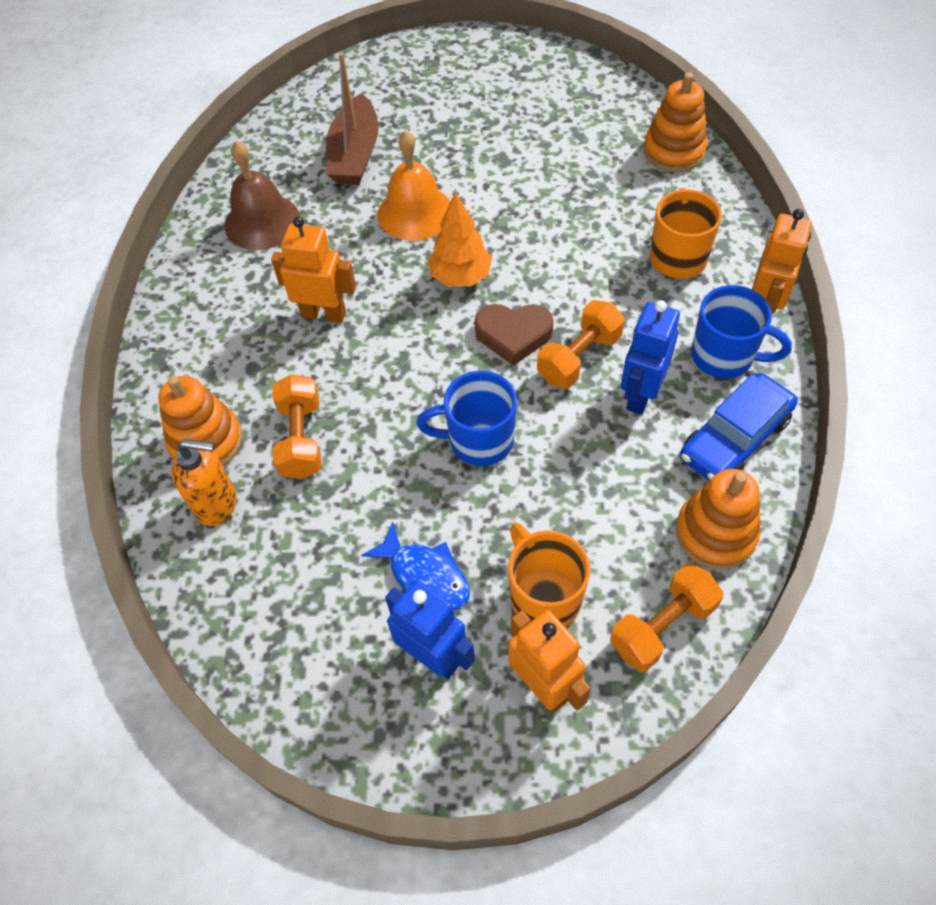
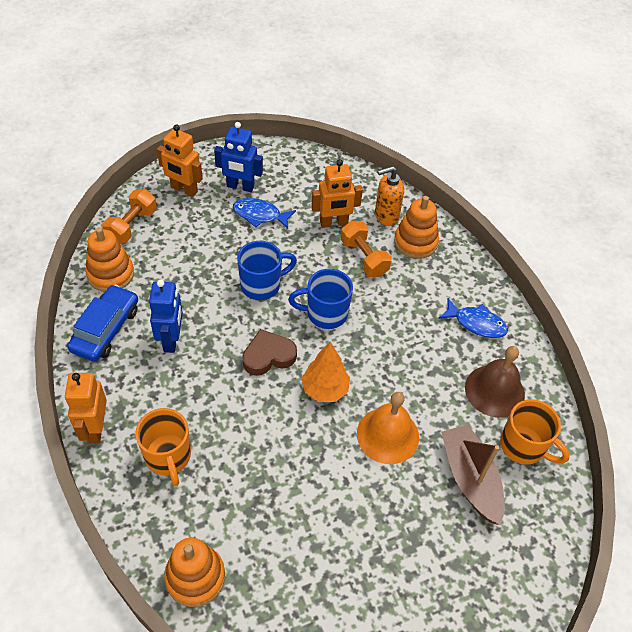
camera: 150 degrees right, 5 degrees down
orange robot [271,216,356,323] -> orange robot moved to [311,159,363,228]
orange mug [508,523,590,627] -> orange mug moved to [500,399,570,465]
orange dumbbell [537,300,625,388] -> none
blue mug [691,285,792,378] -> blue mug moved to [288,269,353,329]
none -> blue fish [438,298,508,338]

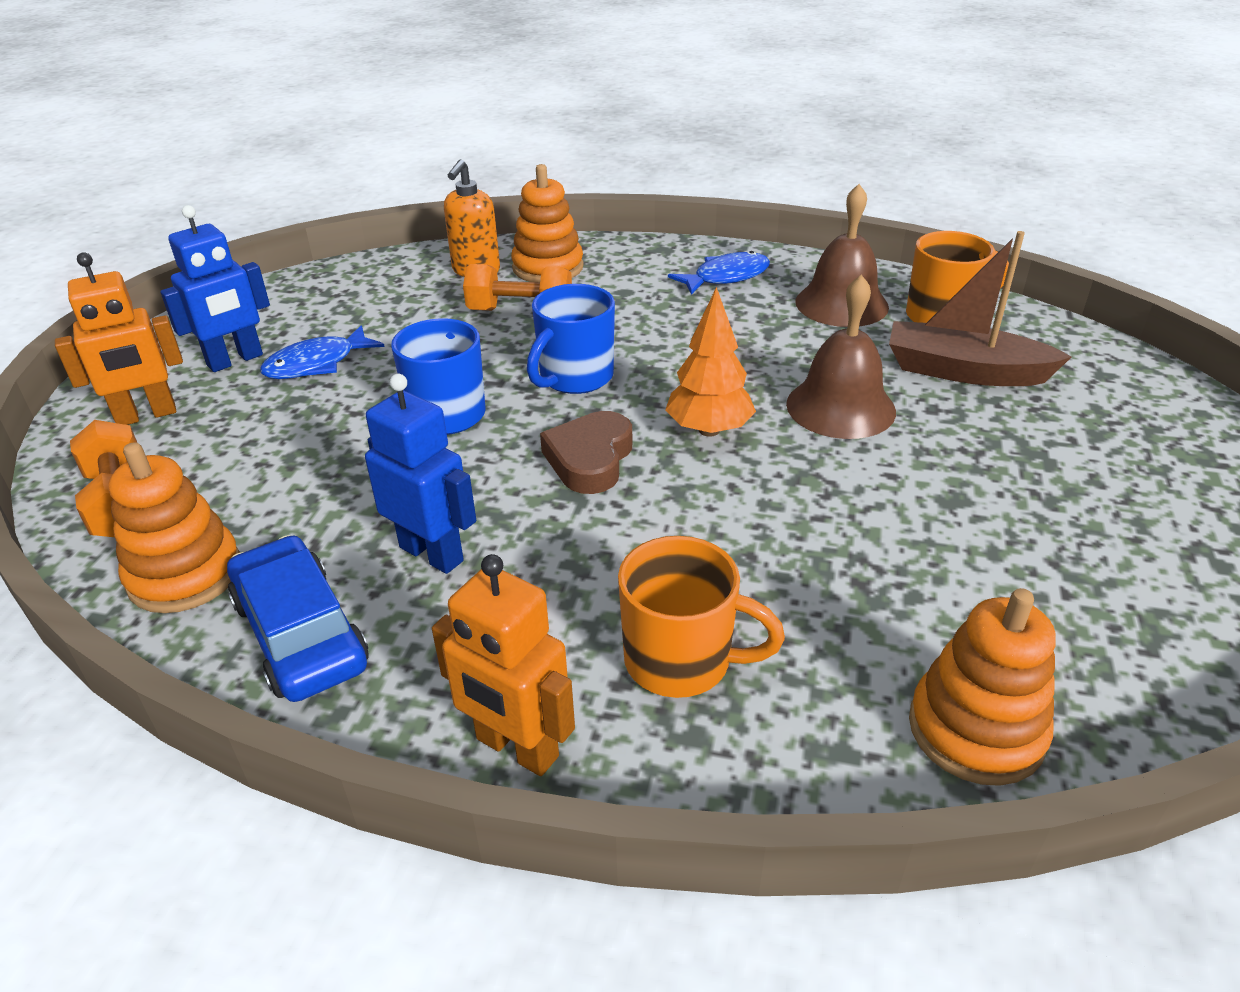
camera: 50 degrees left, 15 degrees down
orange robot [311,159,363,228] -> none
orange bell [357,392,419,464] -> brown bell [786,275,896,439]

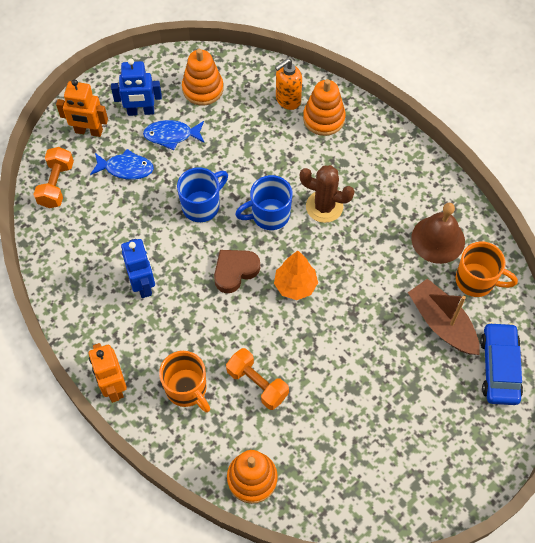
camera: 35 degrees right, 25 degrees up
orange stacking toy [108,442,240,613] -> orange stacking toy moved to [182,49,223,106]
blue car [227,535,368,702] -> blue car moved to [480,322,523,405]
orange dumbbell [463,264,572,311] -> orange dumbbell moved to [226,348,289,410]
blue fish [668,251,770,295] -> blue fish moved to [90,149,154,180]
brown bell [786,275,896,439] -> none
none -> brown cactus [300,165,355,223]

